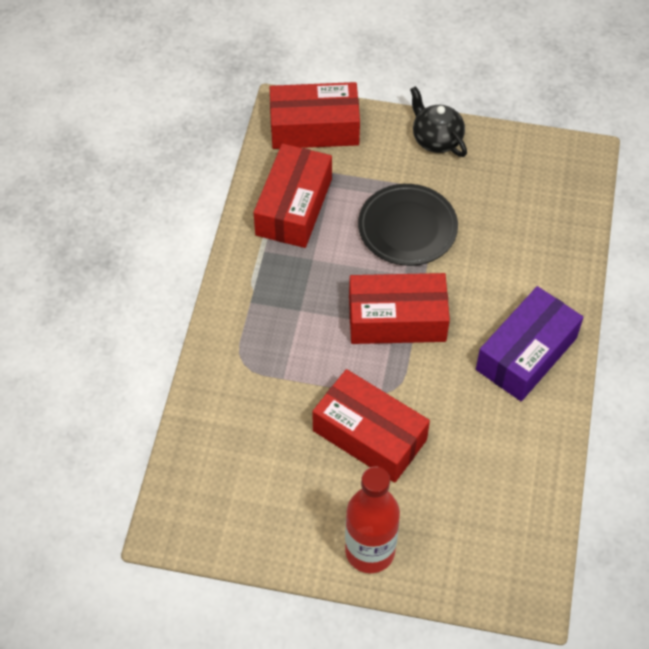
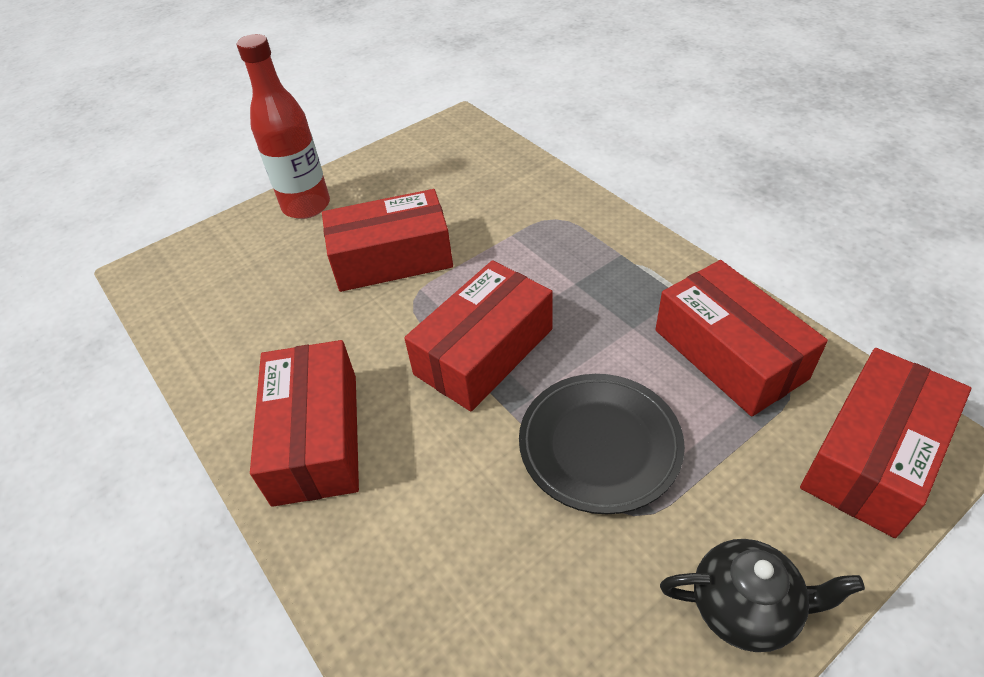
camera: 135 degrees right, 10 degrees down
purple box [476,286,583,401] -> red box [250,340,359,507]

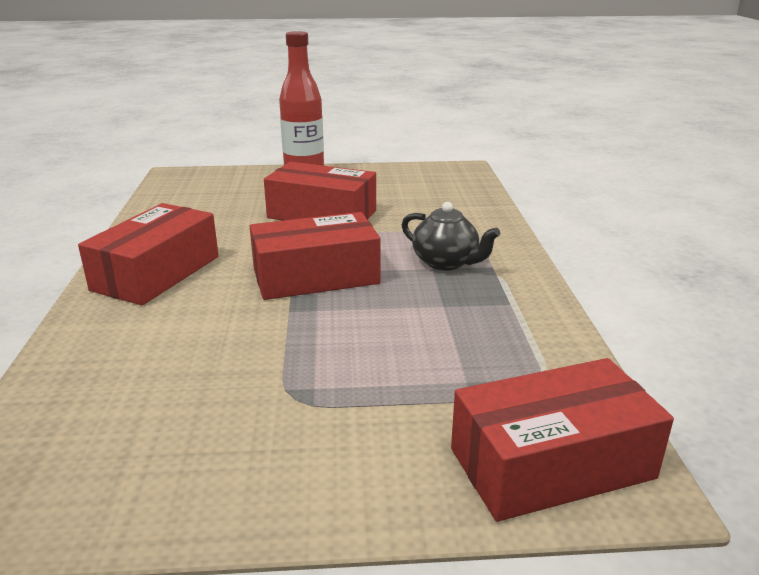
camera: 30 degrees right, 20 degrees down
black plate [519,374,685,514] -> none
red box [655,260,828,417] -> none
black teapot [660,539,865,652] -> black teapot moved to [402,202,500,271]

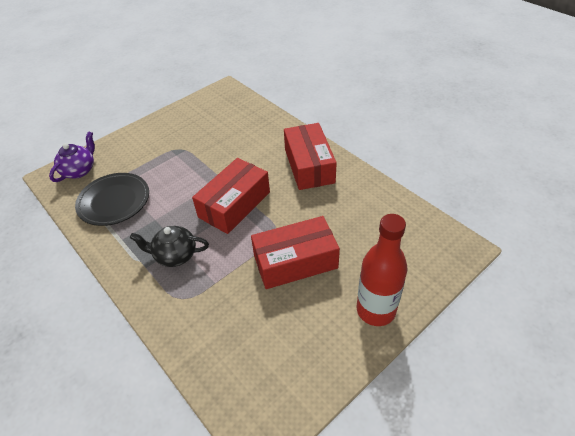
camera: 145 degrees right, 20 degrees up
red box [451,358,674,522] -> purple teapot [49,131,95,182]
none -> black plate [75,173,149,226]

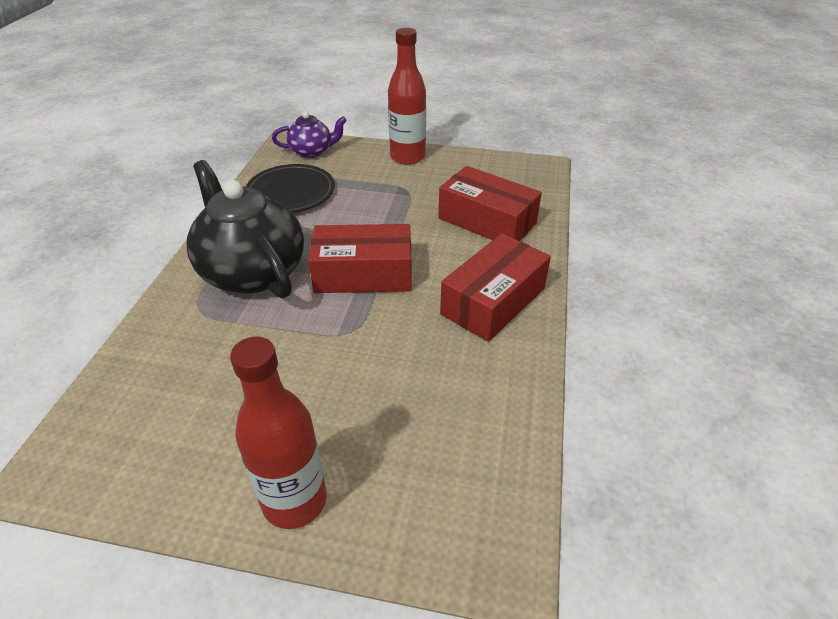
camera: 50 degrees right, 5 degrees down
black teapot [130,226,209,267] -> black teapot [187,160,304,298], size x1.93
red box [251,216,340,289] -> red box moved to [438,166,542,241]
none -> red bottle [388,28,426,165]

